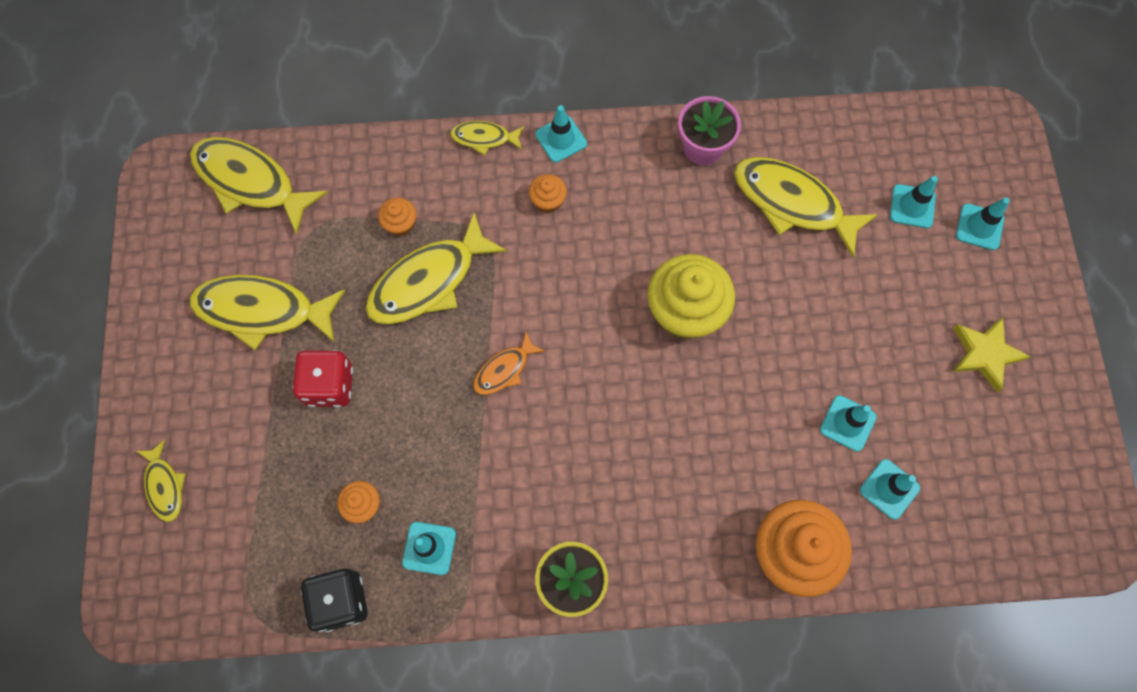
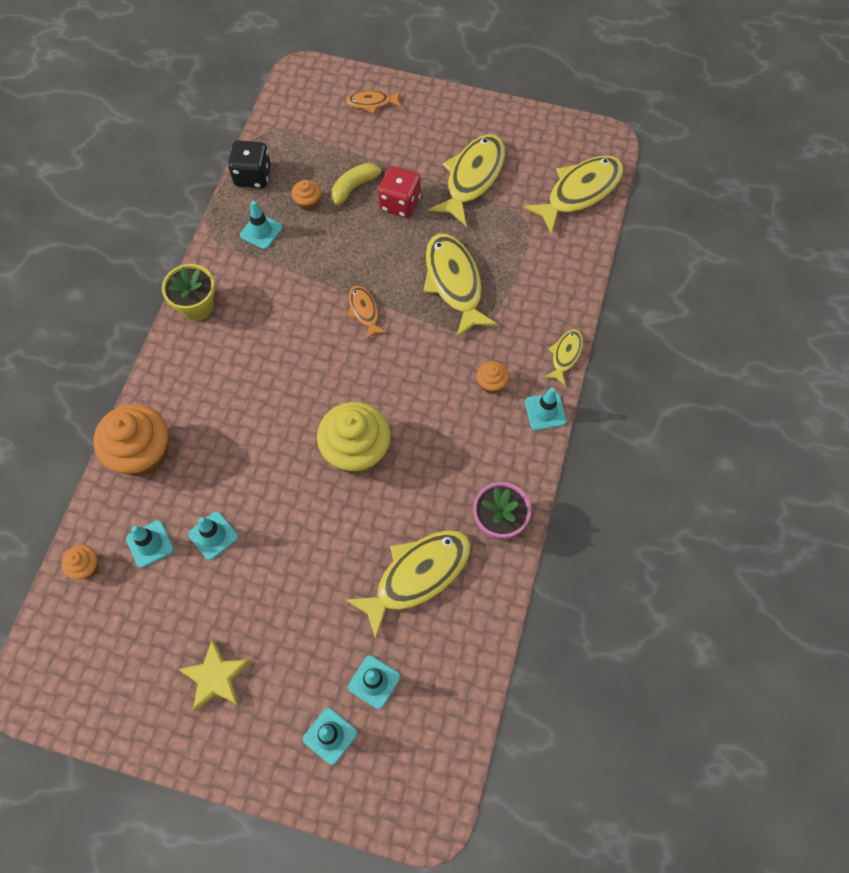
camera: 110 degrees right, 5 degrees down
yellow fish [136,440,186,522] -> orange fish [346,90,402,113]
orange cupcake [378,198,416,236] -> orange cupcake moved to [62,545,99,580]
none -> yellow banana [331,163,388,205]

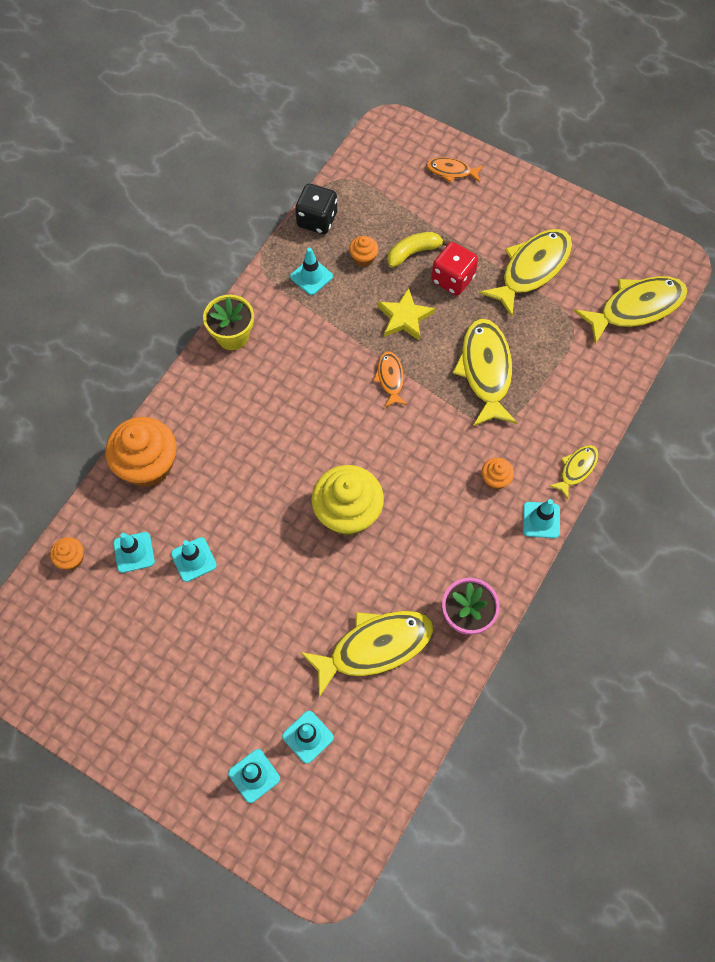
camera: 15 degrees right, 0 degrees up
yellow star [178,639,251,711] -> yellow star moved to [377,287,435,341]

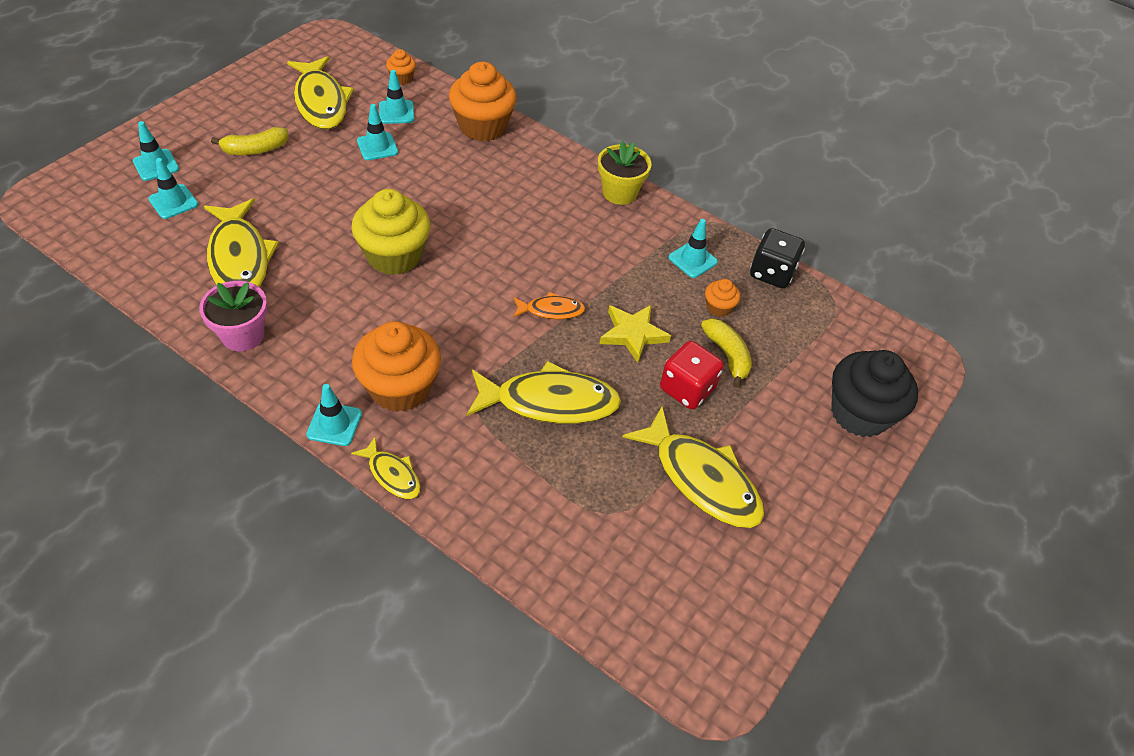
camera: 90 degrees right, 15 degrees down
orange fish [426,157,483,183] -> black cupcake [831,350,918,437]
orange cupcake [482,458,514,490] -> orange cupcake [352,321,441,412], size x2.16
yellow fish [574,276,688,344] -> yellow fish moved to [287,56,354,129]
none -> yellow banana [211,127,288,155]

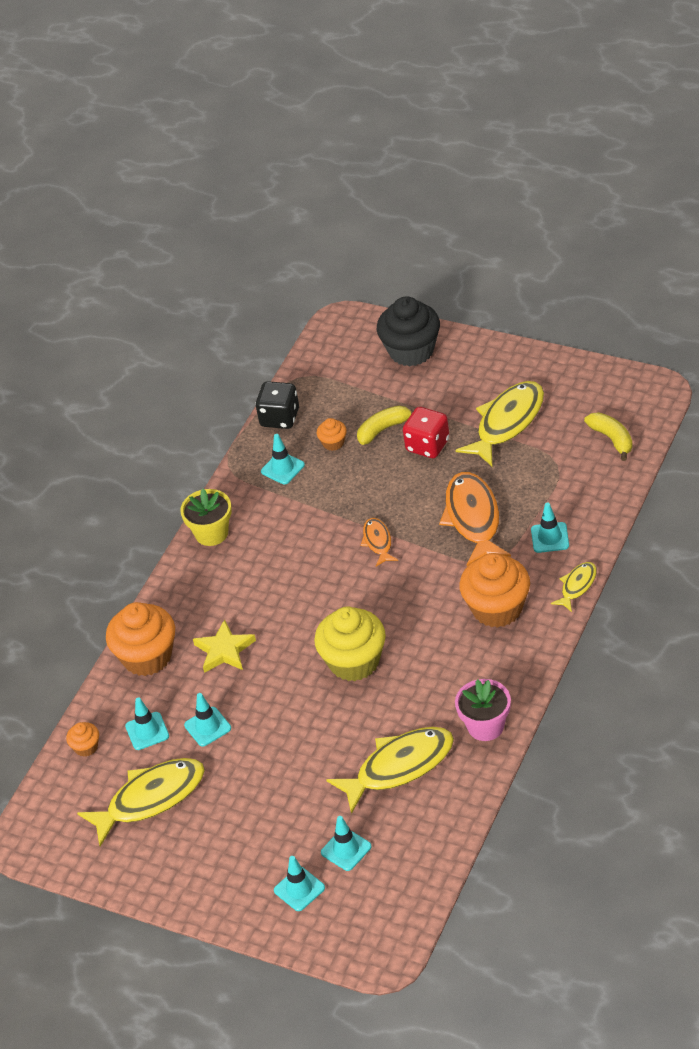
camera: 90 degrees left, 5 degrees down
yellow banana [211,127,288,155] -> yellow banana moved to [584,412,633,461]
turquoise traffic cone [306,384,362,446] -> turquoise traffic cone moved to [531,503,569,553]
yellow fish [466,361,621,424] -> orange fish [439,472,511,566]
yellow star [600,305,671,363] -> yellow star moved to [193,619,256,673]

